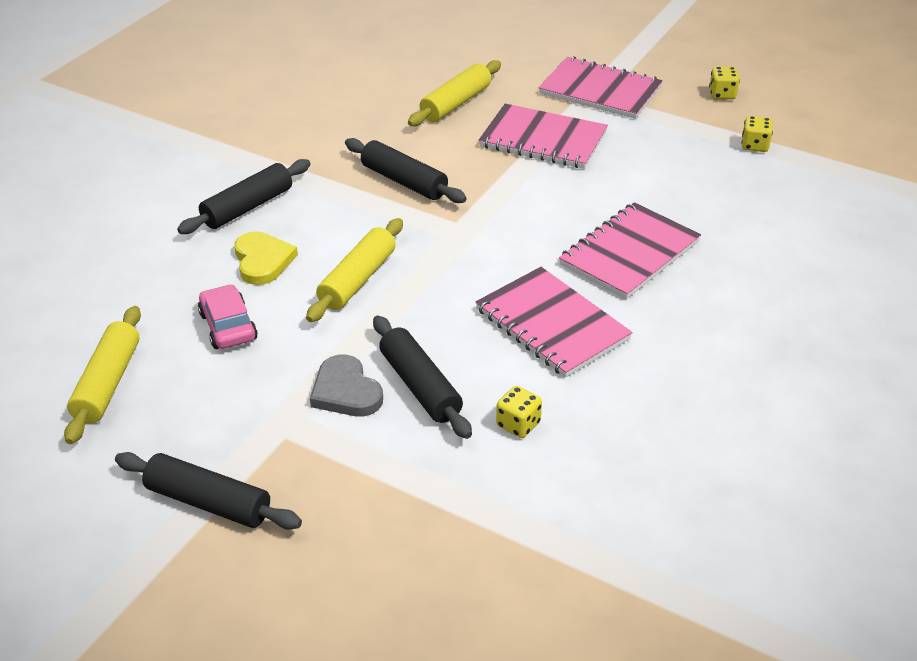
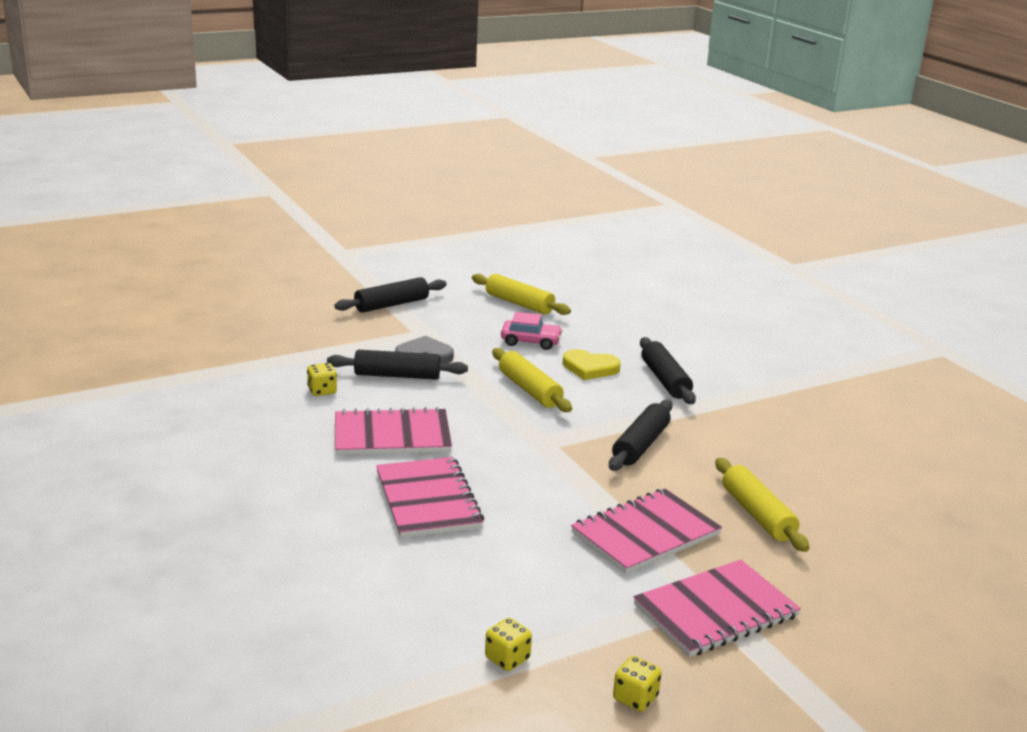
camera: 120 degrees right, 15 degrees down
black rolling pin [345,138,467,203] -> black rolling pin turned 45 degrees counterclockwise [609,400,673,471]

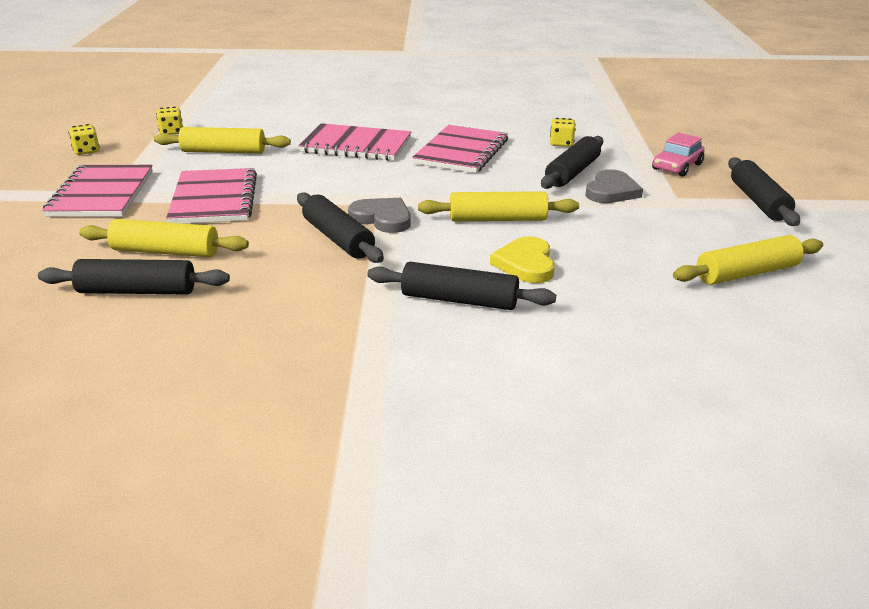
camera: 120 degrees right, 5 degrees up
pink car [501,312,563,350] -> pink car moved to [652,133,705,177]
yellow heart [563,349,621,380] -> yellow heart turned 45 degrees counterclockwise [490,236,555,283]
none -> black rolling pin [38,259,230,295]
none -> yellow rolling pin [154,127,291,154]
none -> grey heart [348,198,411,233]

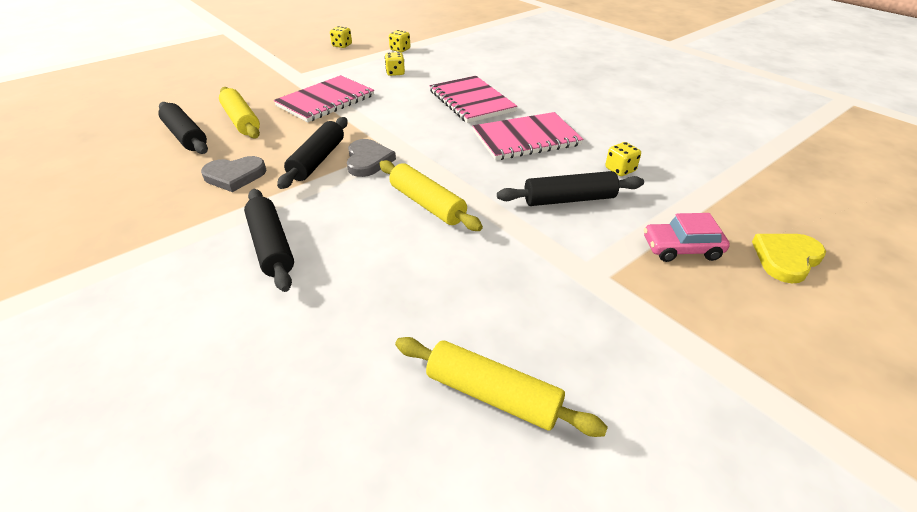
camera: 50 degrees right, 10 degrees up
pink notebook [42,165,153,217] -> none
yellow rolling pin [154,127,291,154] -> yellow dice [385,52,405,76]
yellow heart [490,236,555,283] -> yellow heart moved to [752,234,826,283]
grey heart [585,169,643,203] -> grey heart moved to [201,156,267,192]
black rolling pin [728,157,800,226] -> none

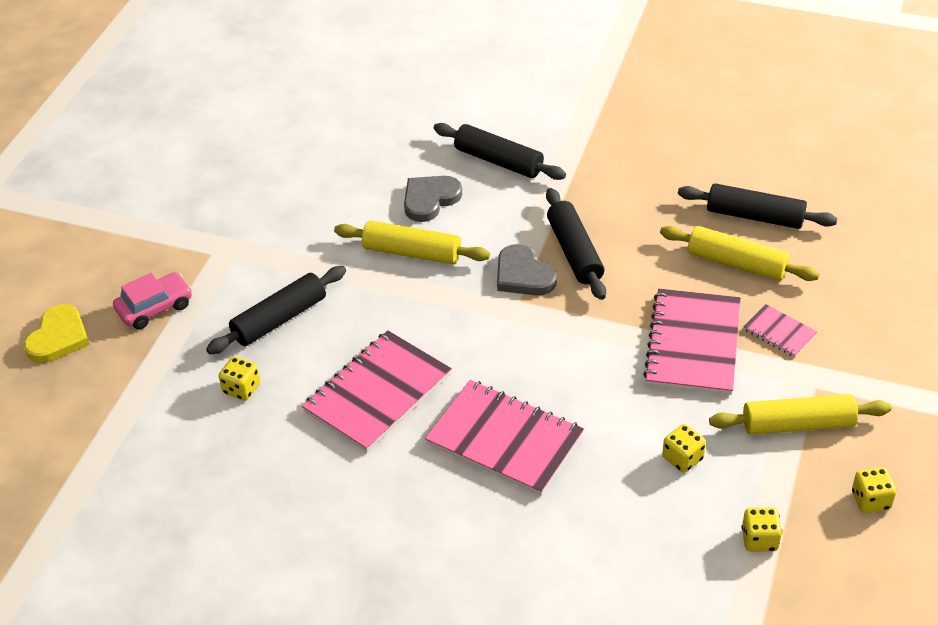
camera: 150 degrees right, 5 degrees up
grey heart [201,156,267,192] -> grey heart moved to [404,176,462,222]
yellow rolling pin [395,337,608,437] -> yellow rolling pin moved to [709,394,891,435]
none -> pink notebook [743,304,817,357]

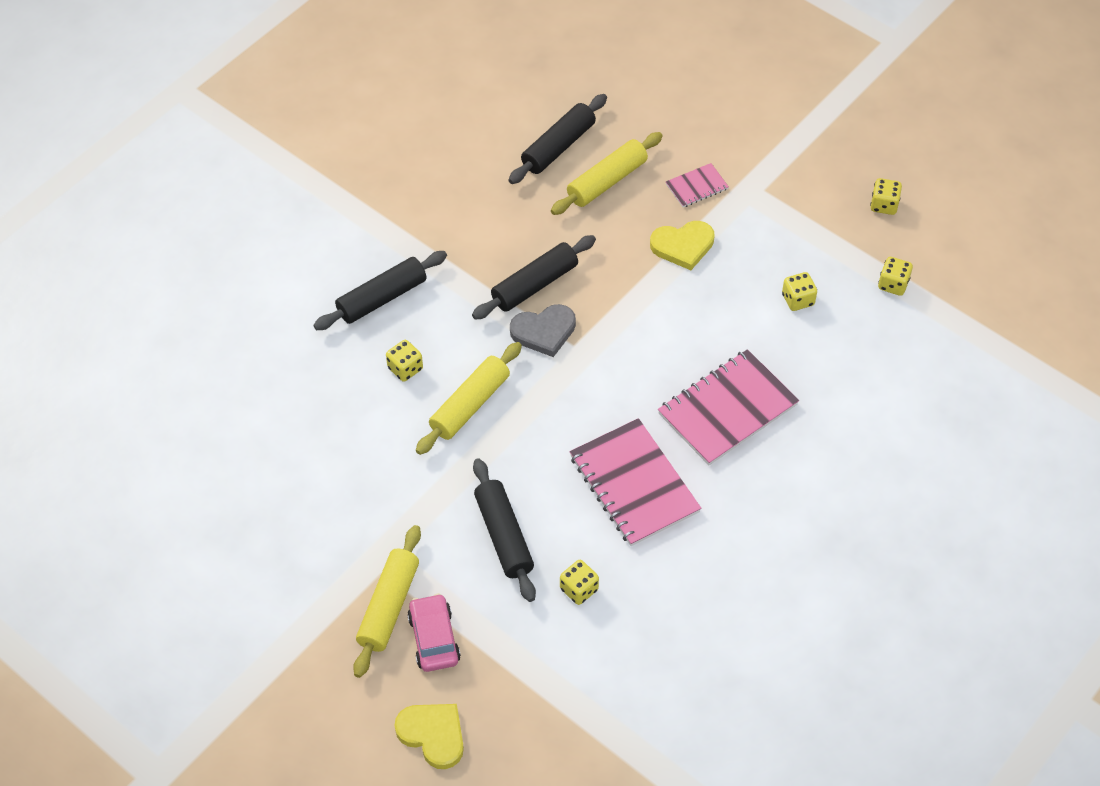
camera: 70 degrees left, 10 degrees up
grey heart [404,176,462,222] -> yellow dice [386,340,423,382]
black rolling pin [546,188,606,300] -> black rolling pin turned 45 degrees counterclockwise [472,235,596,320]
pink notebook [643,289,741,395] -> yellow heart [650,221,715,270]
yellow rolling pin [709,394,891,435] -> yellow rolling pin moved to [353,525,421,678]

